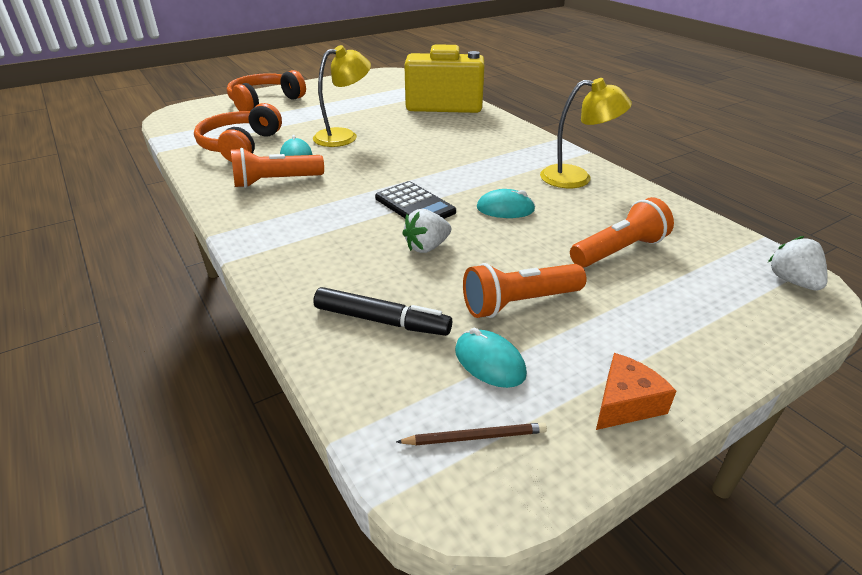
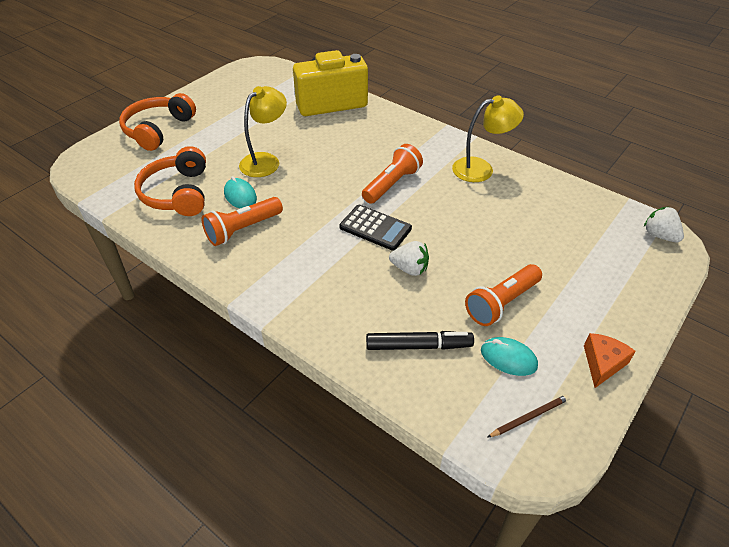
camera: 20 degrees left, 10 degrees up
white strawberry [402,209,451,253] -> white strawberry turned 105 degrees counterclockwise [389,241,429,276]
turquoise mouse [477,189,535,218] -> none
orange flashlight [570,197,674,268] -> orange flashlight moved to [362,144,423,204]

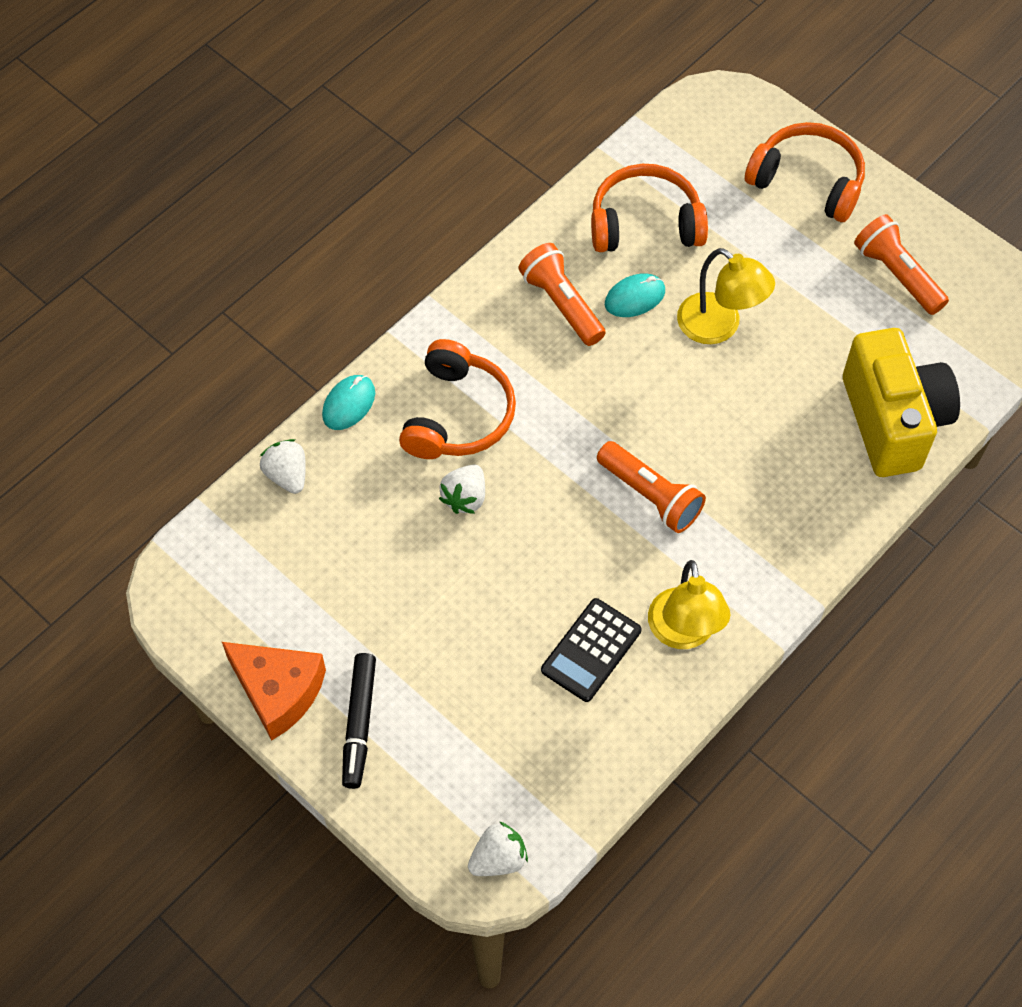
camera: 95 degrees right, 15 degrees up
black calculator [339,205,412,251] -> black calculator moved to [541,598,641,702]
black marker [366,331,474,350] -> black marker moved to [342,653,376,789]
orange flashlight [465,264,542,326] -> orange flashlight moved to [854,214,949,315]
turquoise mouse [481,337,538,376] -> turquoise mouse moved to [322,375,375,430]
brown pencil [487,394,570,438] -> none
orange cheese [584,333,636,388] -> orange cheese [222,642,326,741], size x1.58
none -> white strawberry [260,439,306,494]
none -> orange headphones [399,339,516,459]

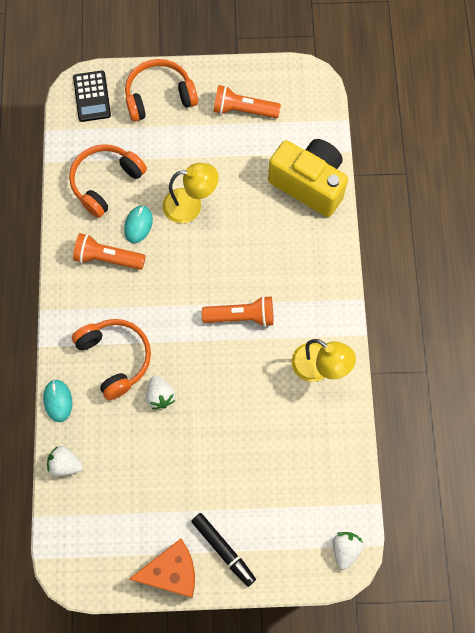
camera: 45 degrees left, 10 degrees up
black calculator [541,598,641,702] -> black calculator moved to [73,71,111,122]

